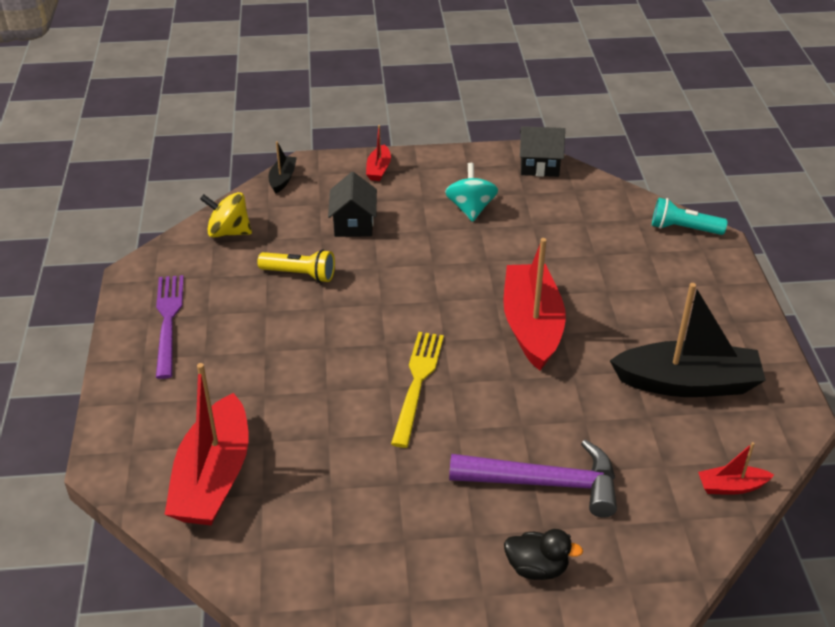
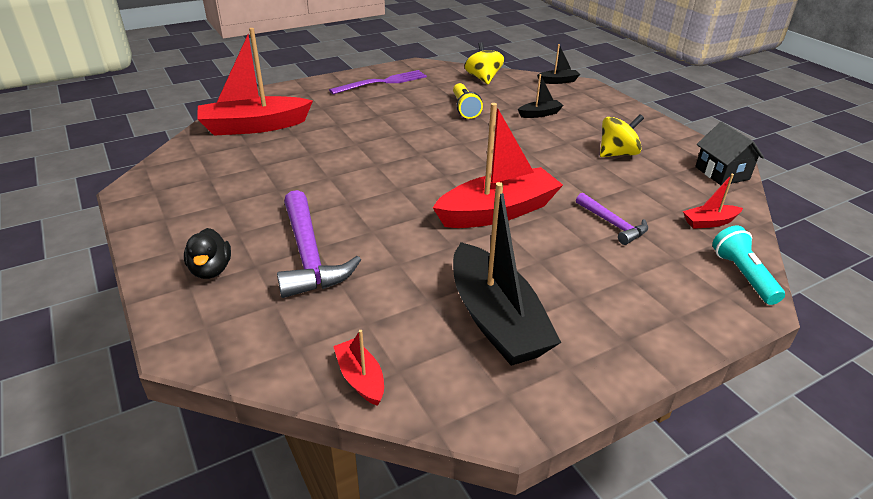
camera: 65 degrees right, 5 degrees down
black house [328,172,377,237] -> black boat [518,74,564,118]
red boat [366,125,391,181] -> red boat moved to [683,174,743,229]
yellow fork [391,332,444,448] -> none
turquoise spinning top [445,163,498,222] -> yellow spinning top [600,114,644,157]
none -> purple hammer [576,193,648,245]

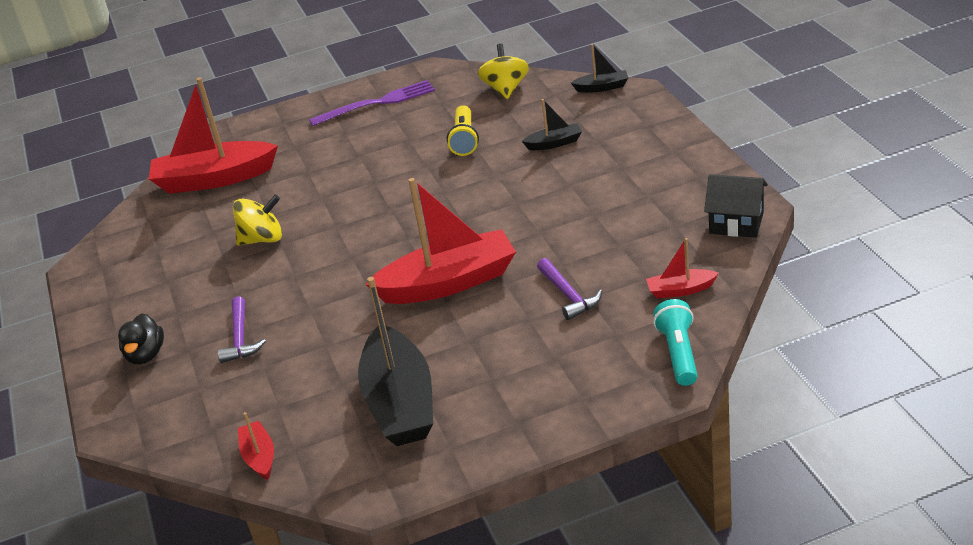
camera: 15 degrees right, 0 degrees up
purple hammer [277,190,361,298] -> purple hammer [218,296,266,363], size x0.57
yellow spinning top [600,114,644,157] -> yellow spinning top moved to [233,195,282,246]
black house [695,122,764,185] -> black house turned 60 degrees counterclockwise [704,174,768,238]

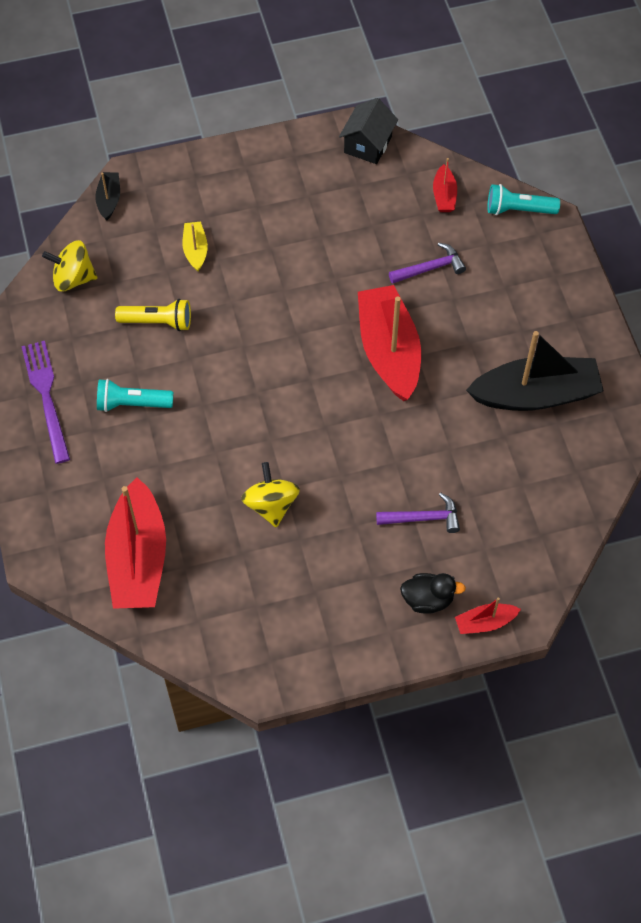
camera: 90 degrees left, 25 degrees up
red boat [238,412,274,480] -> red boat moved to [455,598,521,634]
black boat [522,99,582,150] -> yellow boat [182,222,208,271]
none -> turquoise flashlight [97,379,173,412]

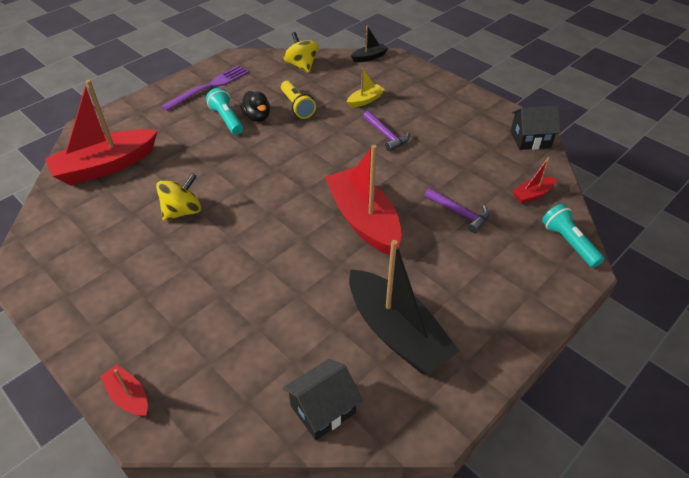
camera: 60 degrees right, 15 degrees down
red boat [358,285,421,401] -> red boat turned 75 degrees counterclockwise [325,145,402,255]
purple hammer [376,493,460,533] -> purple hammer moved to [363,111,410,151]
black duck [400,573,466,614] -> black duck moved to [240,91,270,122]
none -> black house [283,359,363,440]

